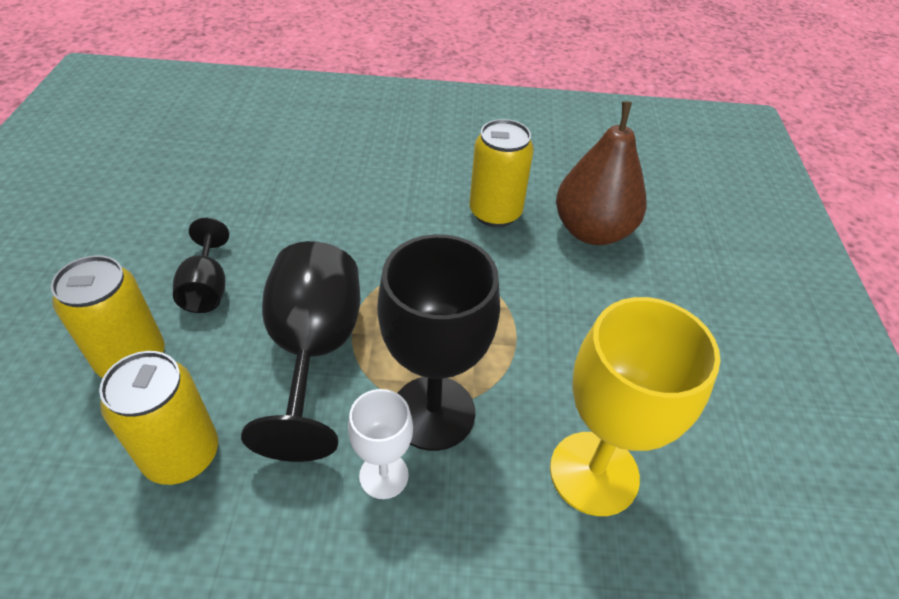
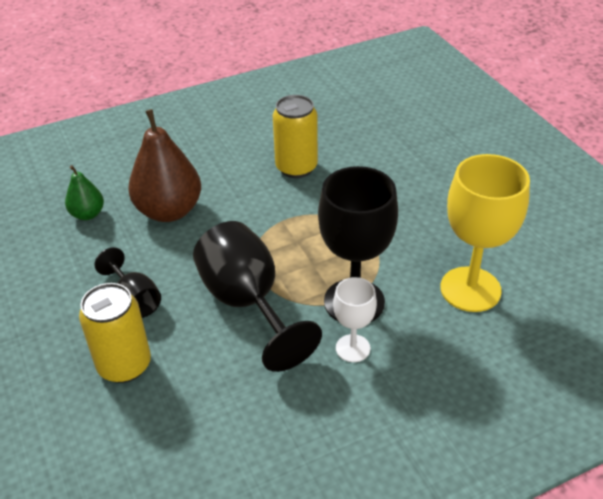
camera: 25 degrees left, 5 degrees down
yellow can [99,351,218,485] -> none
brown pear [556,101,647,245] -> brown pear moved to [128,109,201,222]
none -> green pear [65,165,104,220]

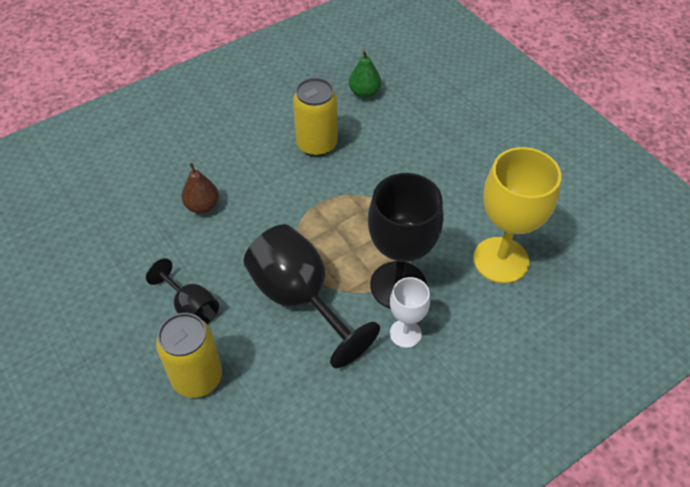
camera: 10 degrees left, 10 degrees up
green pear [65,165,104,220] -> green pear moved to [349,51,381,98]
brown pear [128,109,201,222] -> brown pear [181,163,219,214], size x0.53

